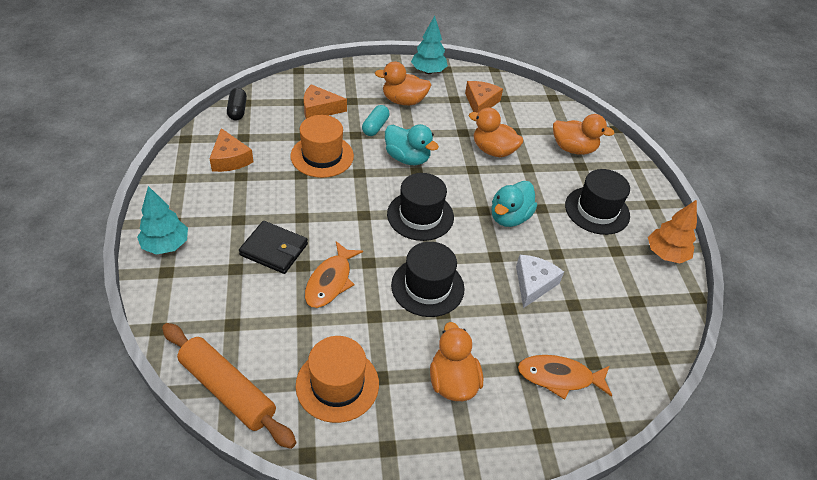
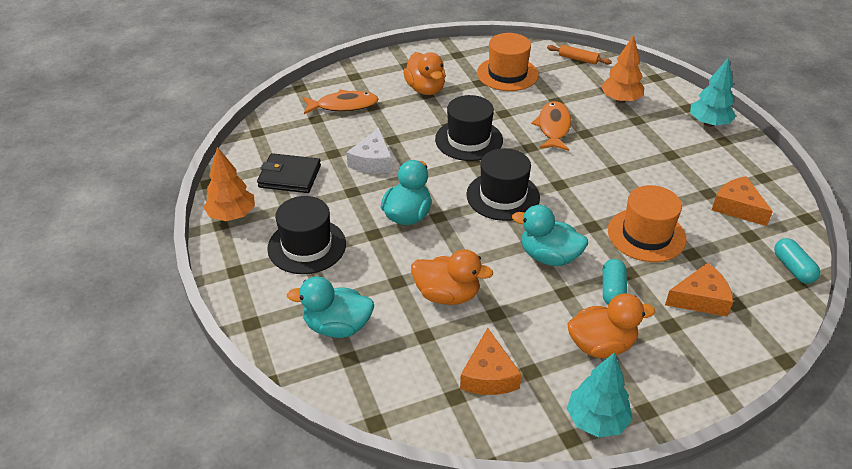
camera: 170 degrees right, 5 degrees down
orange rolling pin [162,323,296,449] -> orange rolling pin [547,45,612,65], size x0.49
black capsule [227,88,247,120] -> turquoise capsule [774,238,820,284]
black wallet [239,221,308,274] -> black wallet moved to [257,153,321,193]
orange duck [553,114,614,155] -> turquoise duck [287,277,374,338]
none -> orange tree [601,35,644,103]

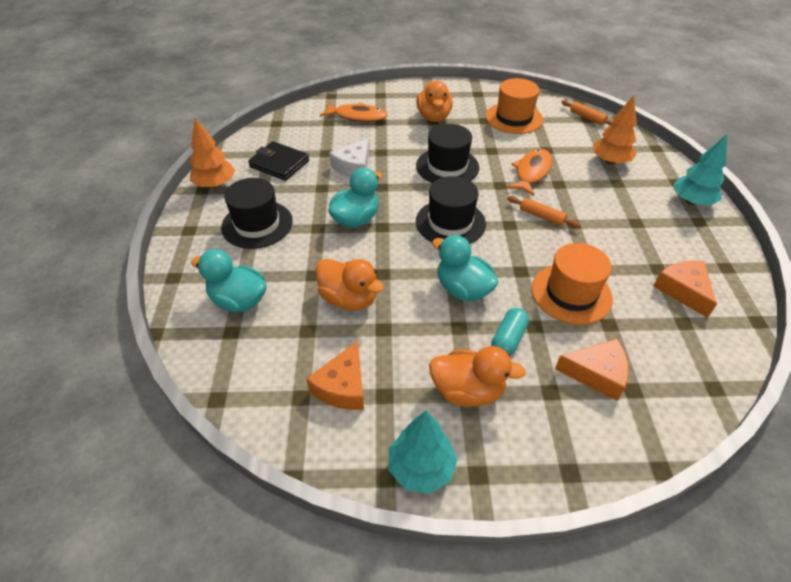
camera: 20 degrees right, 5 degrees up
turquoise capsule [774,238,820,284] -> none
none -> orange rolling pin [508,196,581,228]

